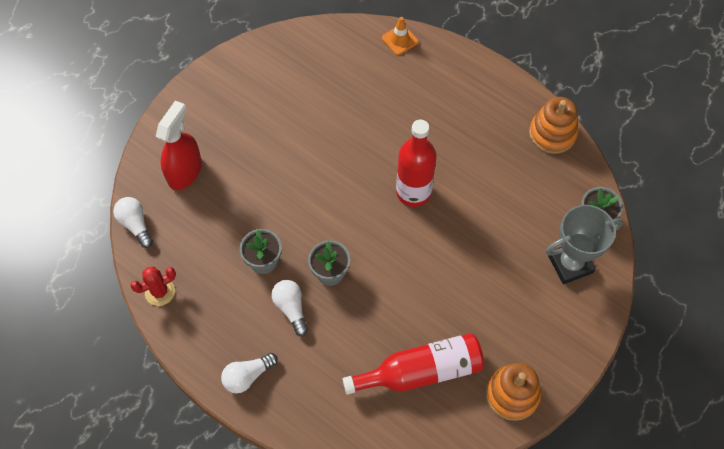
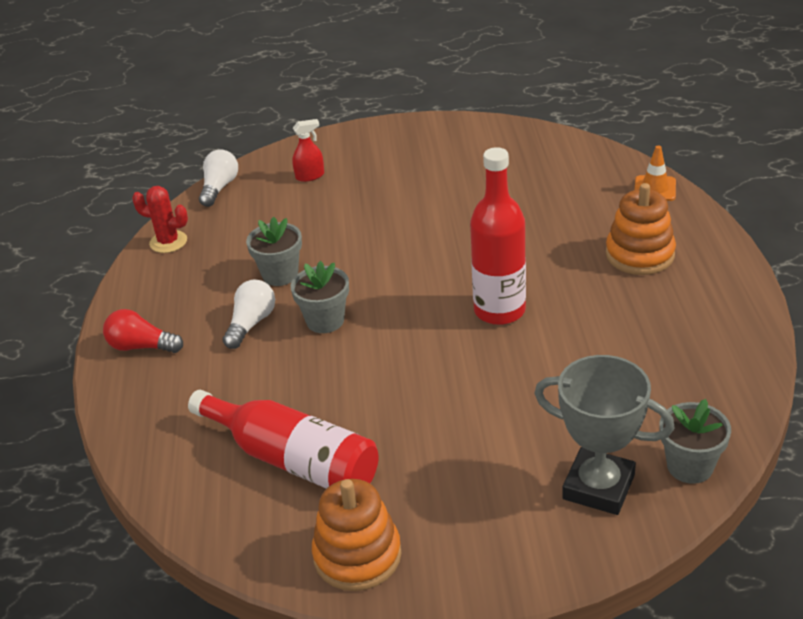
camera: 50 degrees right, 25 degrees down
red spray bottle [155,100,202,190] -> red spray bottle [292,119,324,182], size x0.52
white light bulb [221,353,278,393] -> red light bulb [103,309,183,353]
orange stacking toy [529,97,578,154] -> orange stacking toy moved to [606,183,676,275]

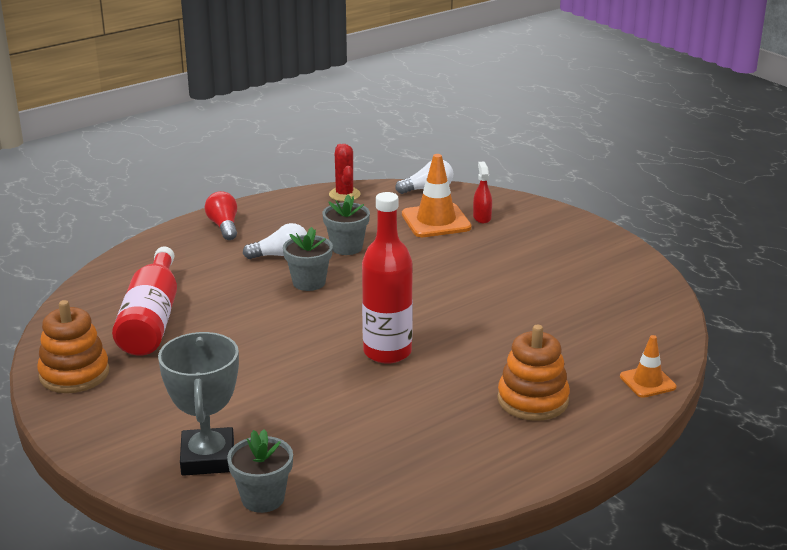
camera: 55 degrees right, 10 degrees down
red spray bottle [292,119,324,182] -> red spray bottle turned 135 degrees counterclockwise [473,162,492,223]
none -> orange traffic cone [402,154,472,237]

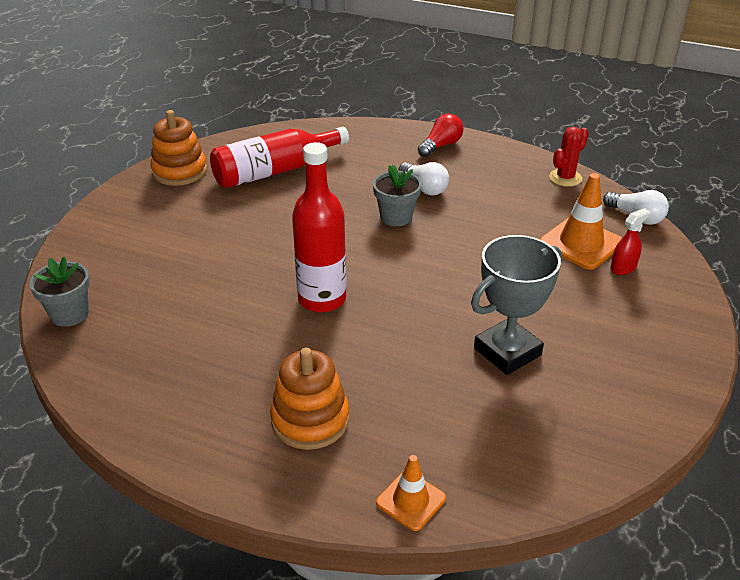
camera: 60 degrees right, 10 degrees up
grey trophy [158,332,239,476] -> grey trophy moved to [471,235,562,375]
grey flower pot [322,194,370,255] -> none

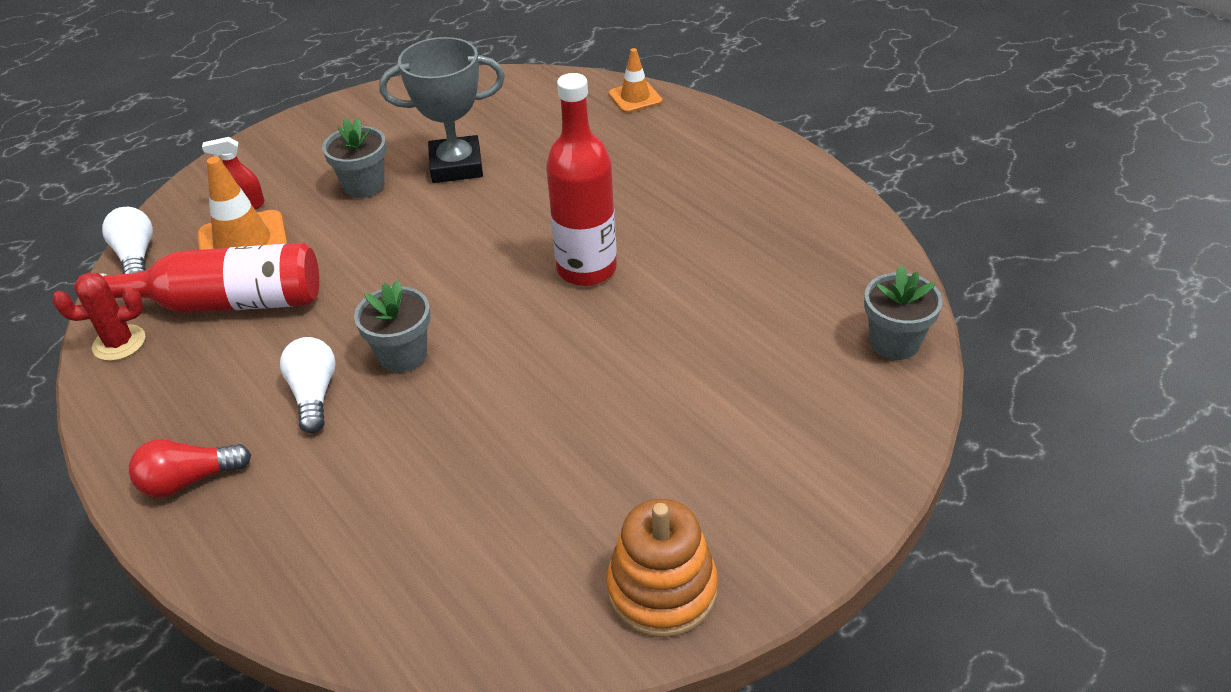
camera: 150 degrees left, 5 degrees up
red bottle [210,127,349,188] -> red bottle moved to [101,243,319,313]
orange stacking toy [270,348,349,450] -> none
none -> grey flower pot [322,118,386,198]

